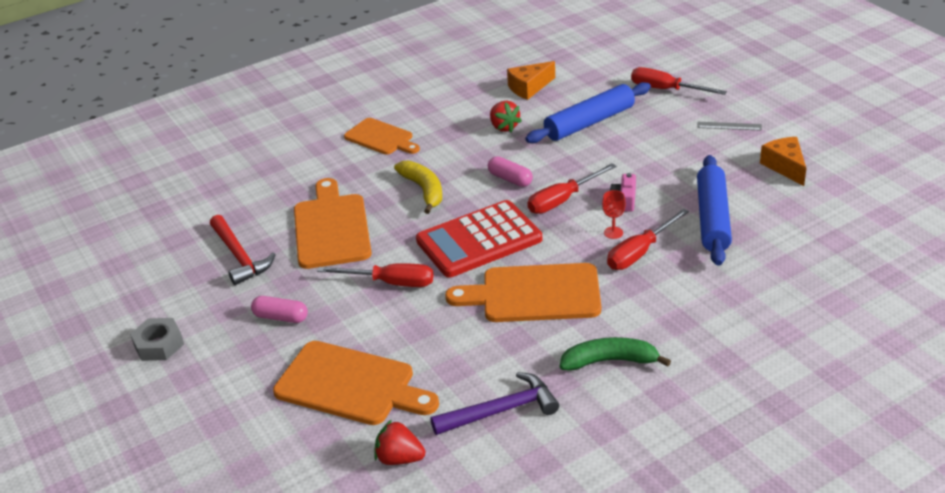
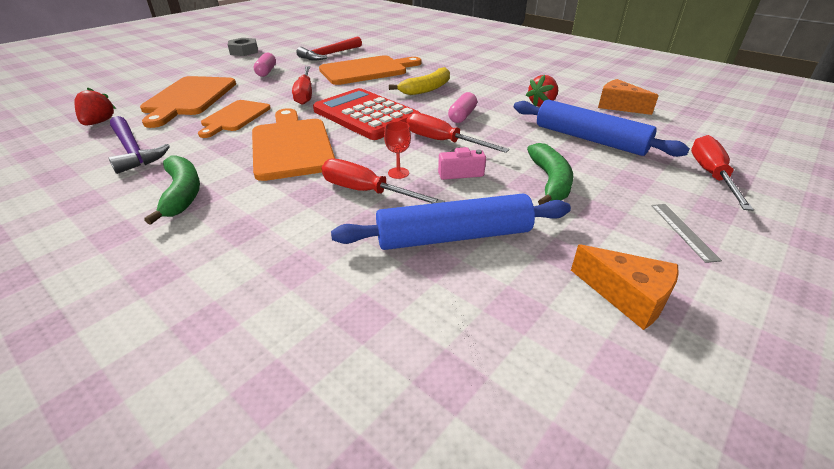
camera: 70 degrees right, 0 degrees up
orange cutting board [344,118,420,155] -> orange cutting board moved to [198,100,271,138]
orange cheese [760,137,806,186] -> orange cheese turned 75 degrees clockwise [571,244,679,330]
none -> green banana [527,143,573,205]

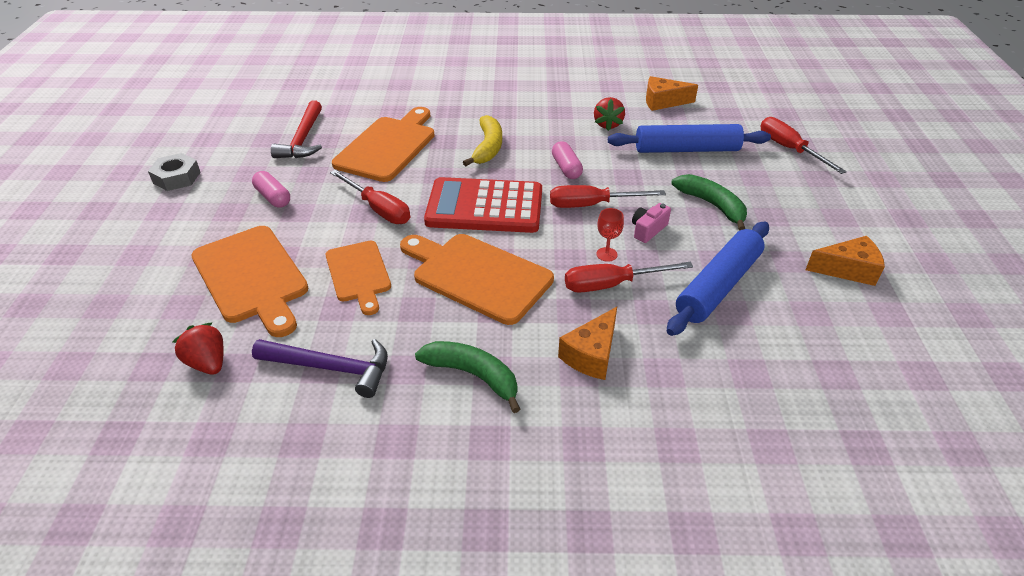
camera: 40 degrees left, 5 degrees up
grey ruler [651,204,722,263] -> none
none -> orange cheese [558,307,617,380]

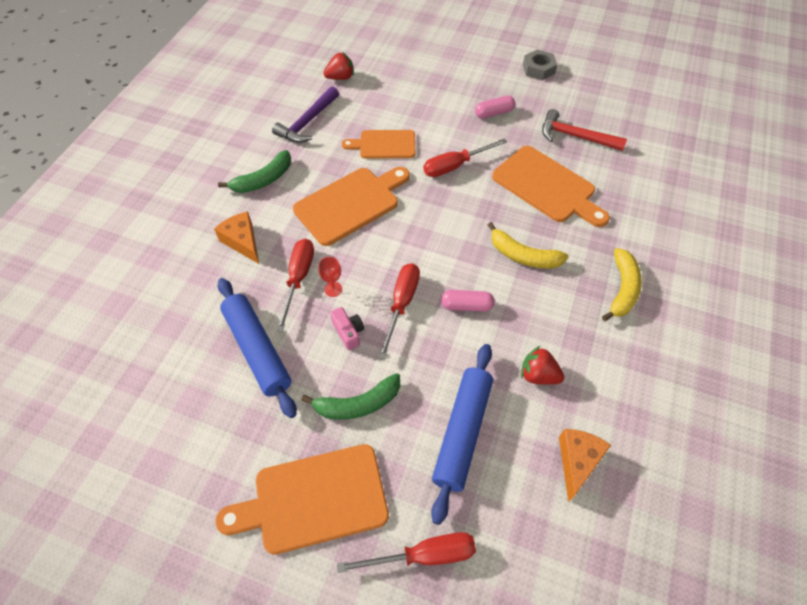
camera: 110 degrees right, 15 degrees up
orange cutting board [191,226,308,337] -> orange cutting board moved to [215,444,389,555]
red calculator [424,177,542,233] -> none
orange cheese [806,236,885,286] -> none
none -> yellow banana [602,248,642,321]

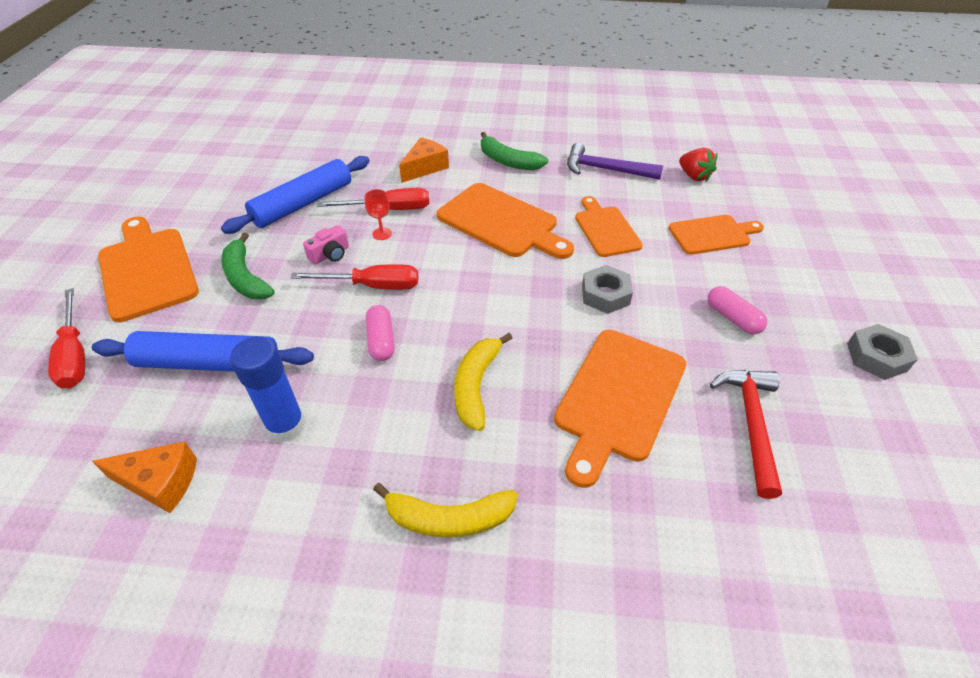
camera: 75 degrees right, 10 degrees down
red screwdriver [423,138,507,177] -> grey nut [582,265,633,314]
red strawberry [521,346,564,385] -> blue glue stick [230,336,306,442]
none -> orange cutting board [668,215,764,255]

